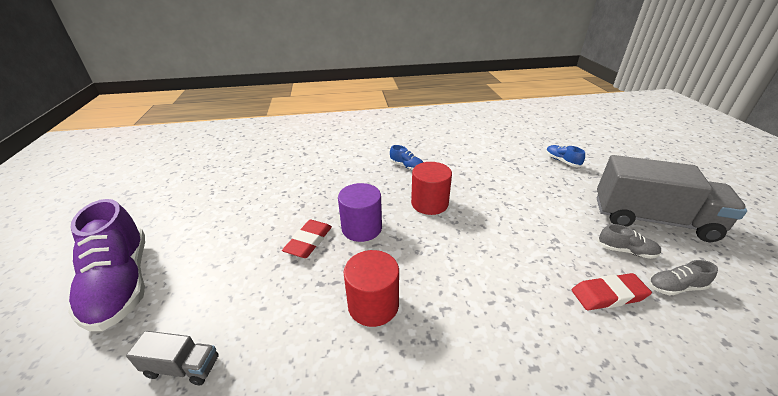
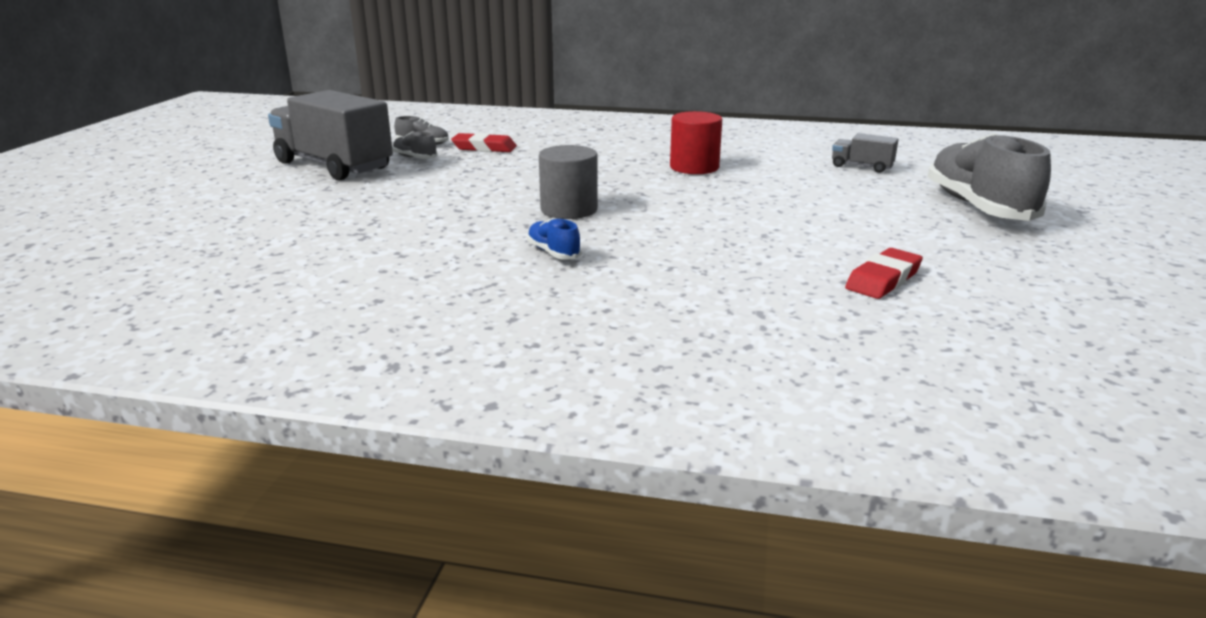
camera: 160 degrees left, 10 degrees down
purple shoe [68,199,145,331] -> grey shoe [928,133,1051,221]
red eraser [282,220,332,258] -> red eraser moved to [845,248,923,299]
purple cylinder [338,183,382,242] -> none
red cylinder [411,162,452,215] -> grey cylinder [539,145,598,219]
blue shoe [546,145,585,167] -> none

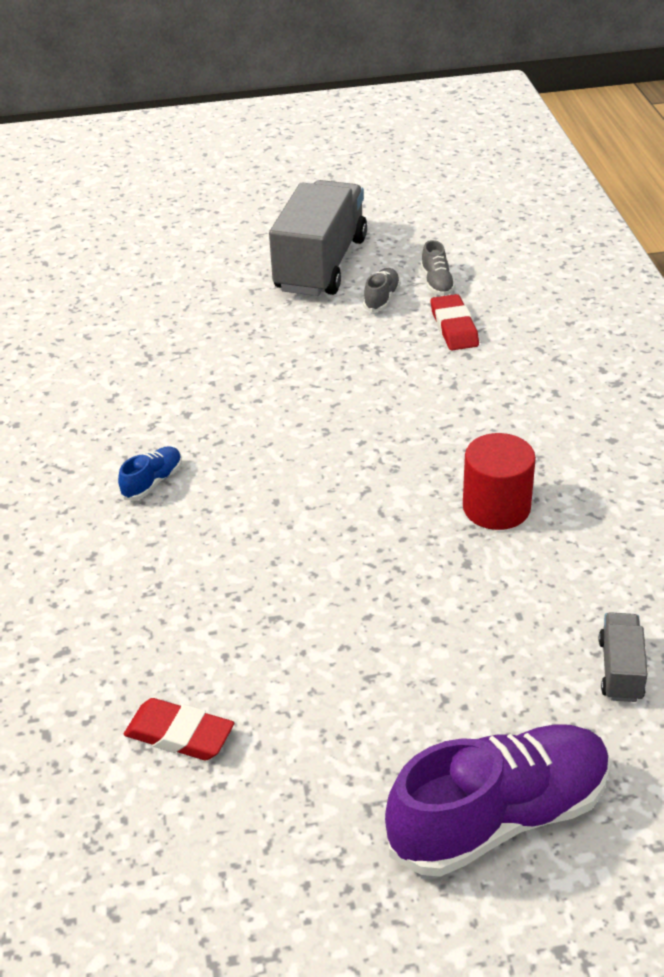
camera: 70 degrees right, 15 degrees up
grey cylinder [539,145,598,219] -> none
grey shoe [928,133,1051,221] -> purple shoe [385,724,611,877]

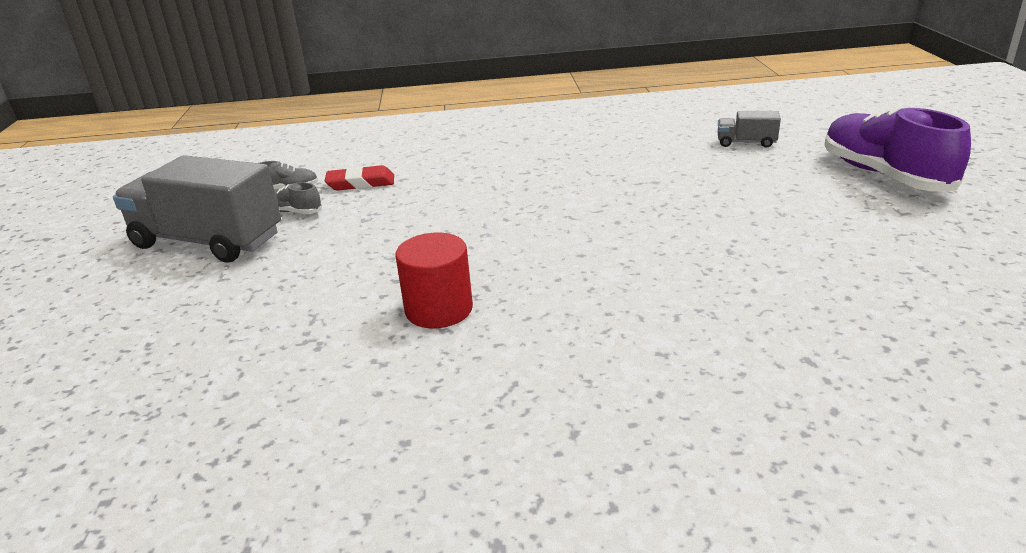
camera: 85 degrees left, 10 degrees down
blue shoe [118,446,182,501] -> none
red eraser [124,698,234,760] -> none
red cylinder [463,433,536,530] -> red cylinder moved to [396,233,473,328]

